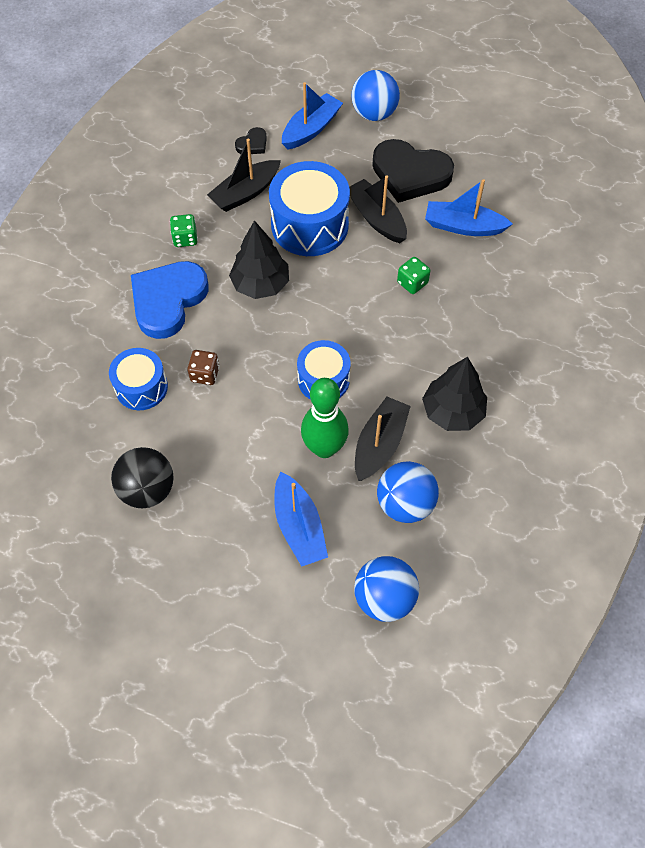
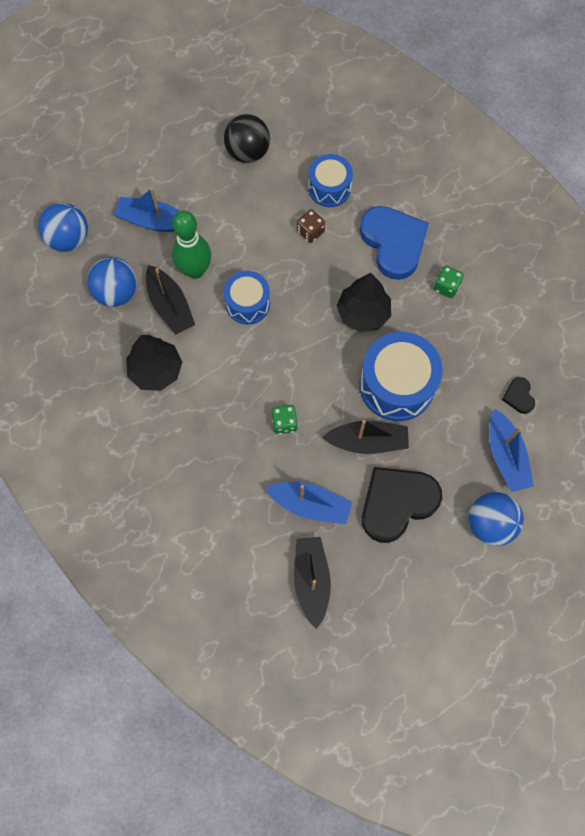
camera: 125 degrees right, 10 degrees up
black boat [207,139,281,212] -> black boat moved to [294,537,331,629]
blue boat [425,179,513,236] -> blue boat turned 60 degrees clockwise [265,482,352,524]

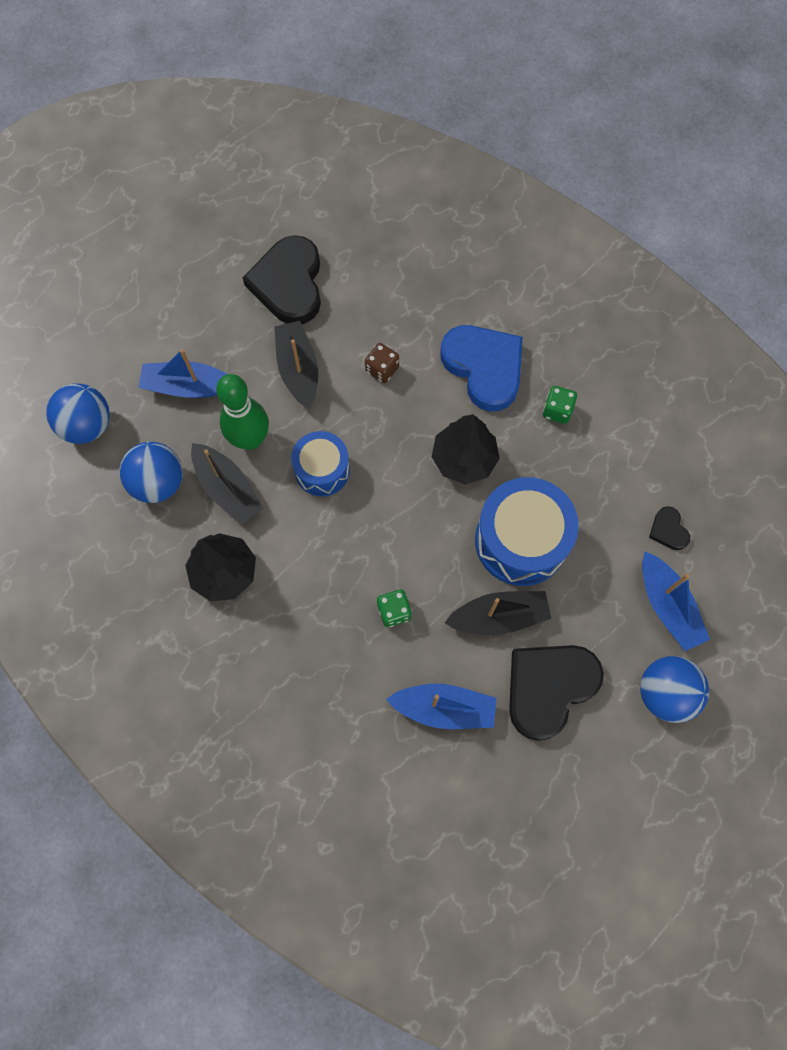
camera: 10 degrees left, 0 degrees up
black ball [224,114,270,163] -> black heart [242,235,321,324]
black boat [294,537,331,629] -> black boat moved to [274,321,318,409]
blue drum [308,154,353,207] -> none

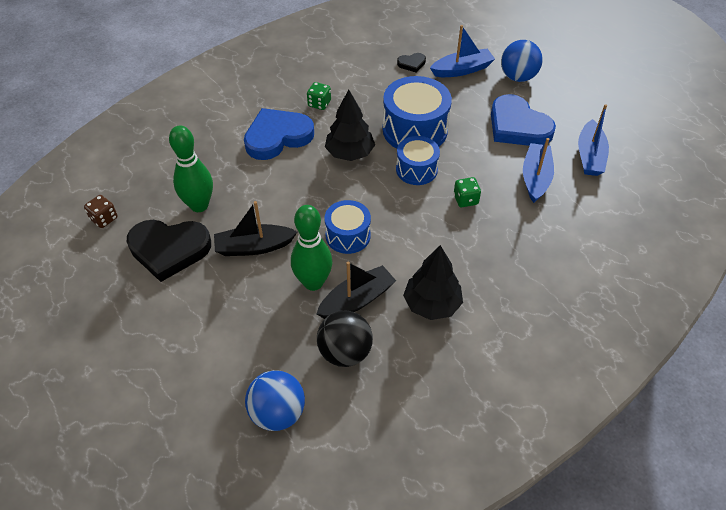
camera: 85 degrees left, 20 degrees down
blue ball [119,442,183,503] -> black ball [317,310,373,367]
blue boat [138,349,227,398] -> blue boat moved to [578,104,609,176]
brown dice [365,343,399,383] -> brown dice moved to [84,195,118,228]
black boat [444,591,552,635] -> none
black heart [509,645,604,741] -> blue heart [491,94,556,146]
none -> green bowling pin [169,126,213,212]
none -> blue drum [396,136,440,185]

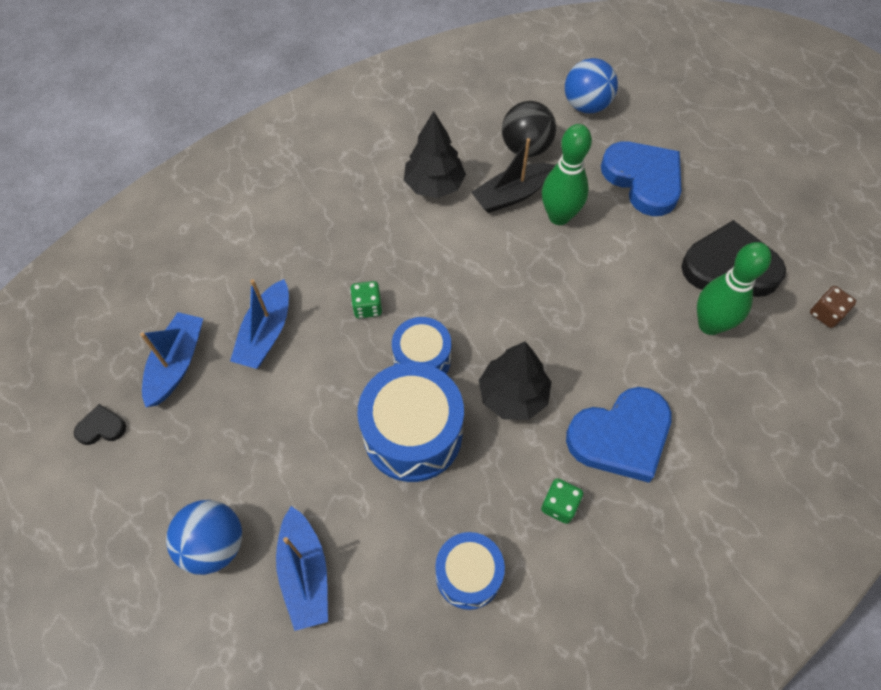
camera: 175 degrees left, 10 degrees up
black boat [214,201,297,256] -> none
blue drum [324,200,371,254] -> blue drum moved to [435,532,505,610]
black heart [397,53,426,73] -> black heart moved to [74,404,126,445]
blue boat [430,25,495,77] -> blue boat turned 90 degrees counterclockwise [276,506,328,631]
blue heart [491,94,556,146] -> blue heart moved to [601,142,681,216]

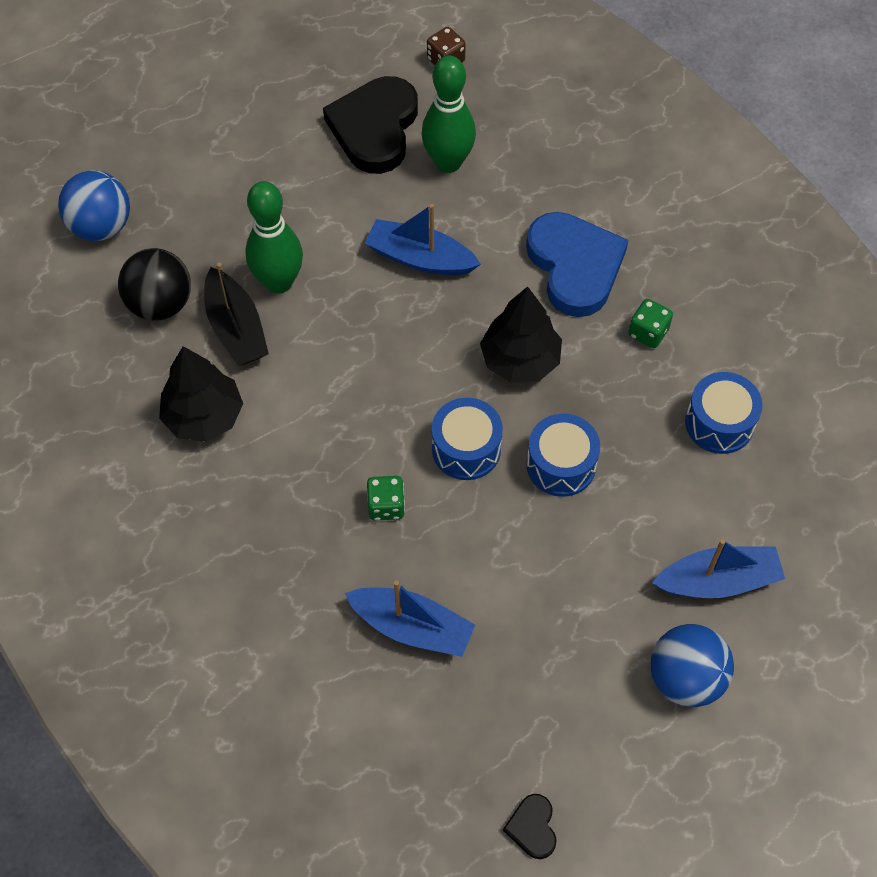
camera: 85 degrees left, 0 degrees up
blue boat [140,312,203,407] -> blue boat moved to [365,204,481,275]
blue drum [357,362,464,482] -> blue drum [526,414,600,497], size x0.61
blue heart [601,142,681,216] -> none

